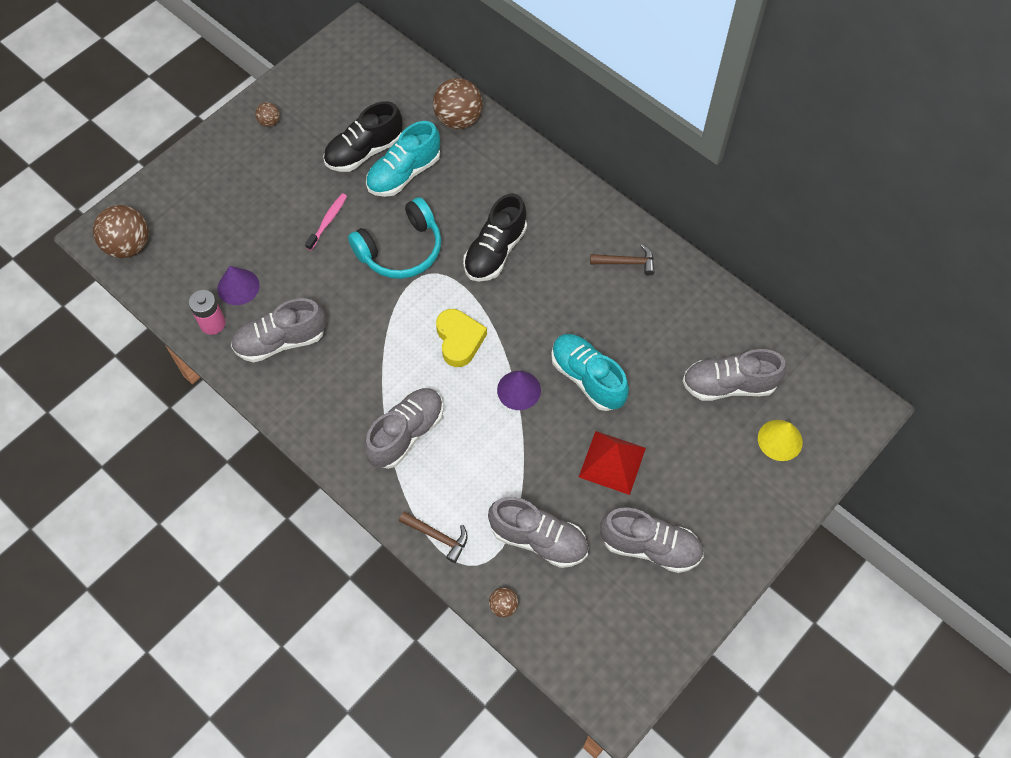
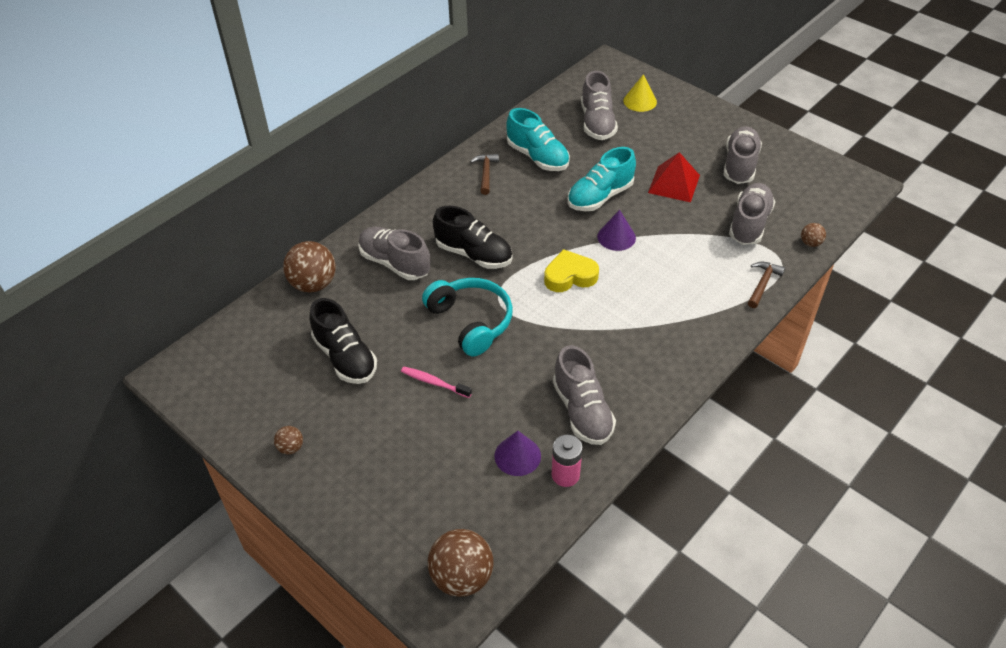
camera: 90 degrees left, 15 degrees down
grey shoe [364,388,443,469] -> grey shoe moved to [358,227,430,280]
turquoise shoe [366,121,440,197] -> turquoise shoe moved to [506,108,570,171]

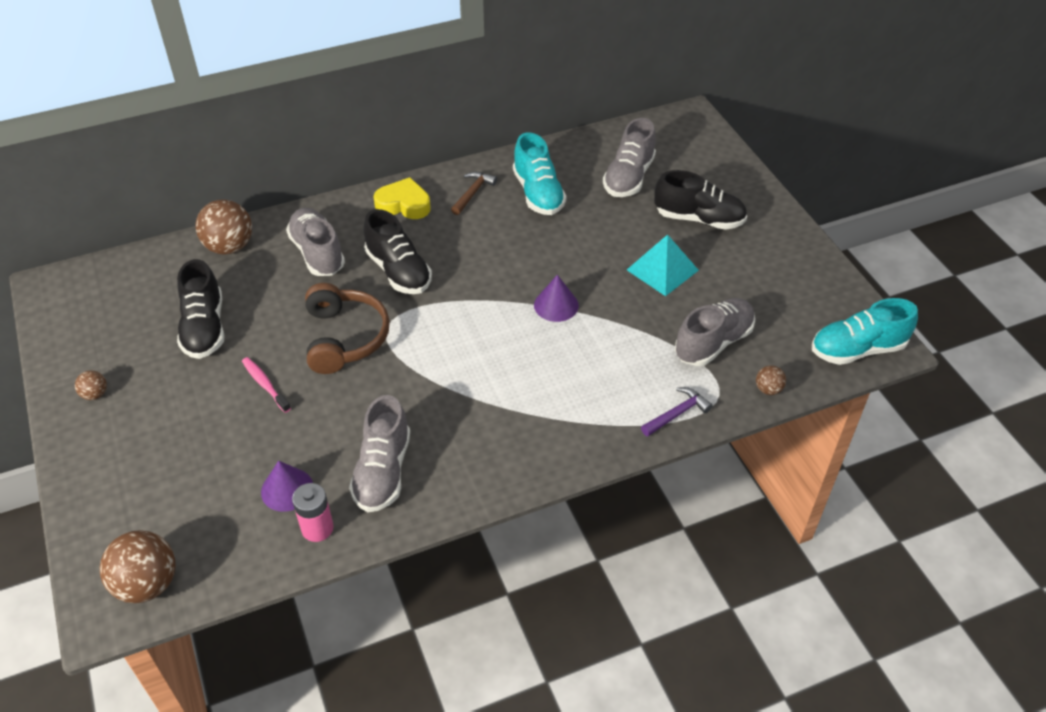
camera: 25 degrees right, 0 degrees up
turquoise headphones [422,278,513,357] -> brown headphones [305,283,390,374]
yellow heart [544,249,599,292] -> yellow heart moved to [374,177,431,219]
turquoise shoe [568,147,636,211] -> turquoise shoe moved to [812,298,918,365]
yellow cone [623,74,657,112] -> none
red pyramid [648,152,700,202] -> turquoise pyramid [627,234,699,296]
grey shoe [724,126,762,184] -> none
brown hammer [748,262,785,308] -> purple hammer [641,387,713,437]
none -> black shoe [654,170,747,230]

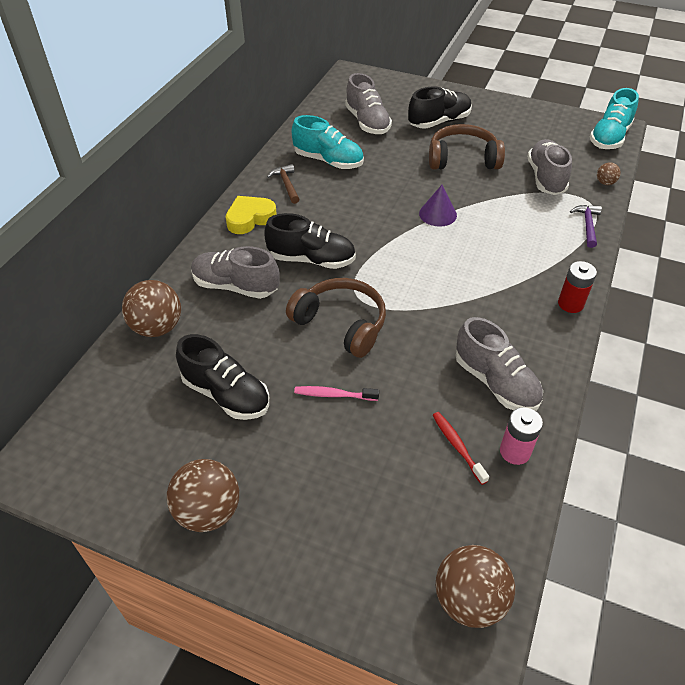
camera: 45 degrees left, 0 degrees up
brown ball [75,371,107,400] -> brown ball [167,459,239,532], size x2.06
purple cone [261,461,313,512] -> red toothbrush [433,412,489,485]
turquoise pyramid [627,234,699,296] -> brown headphones [429,124,505,169]
none -> red battery [558,261,597,313]

